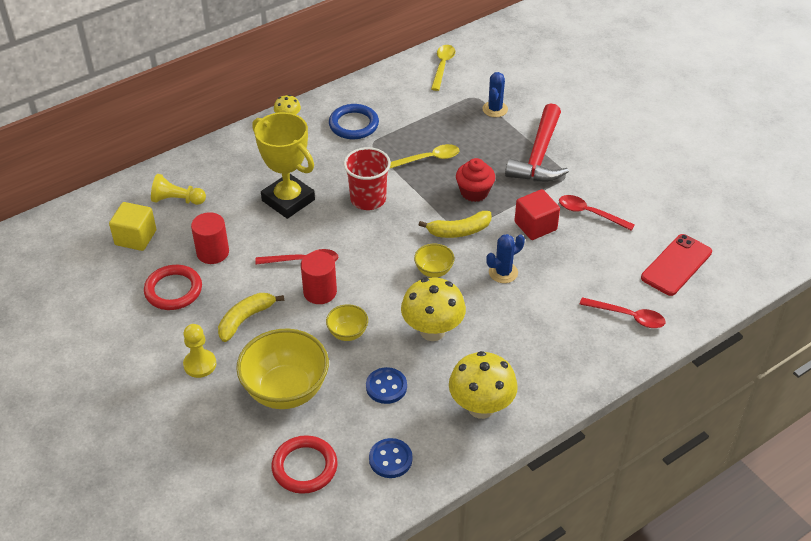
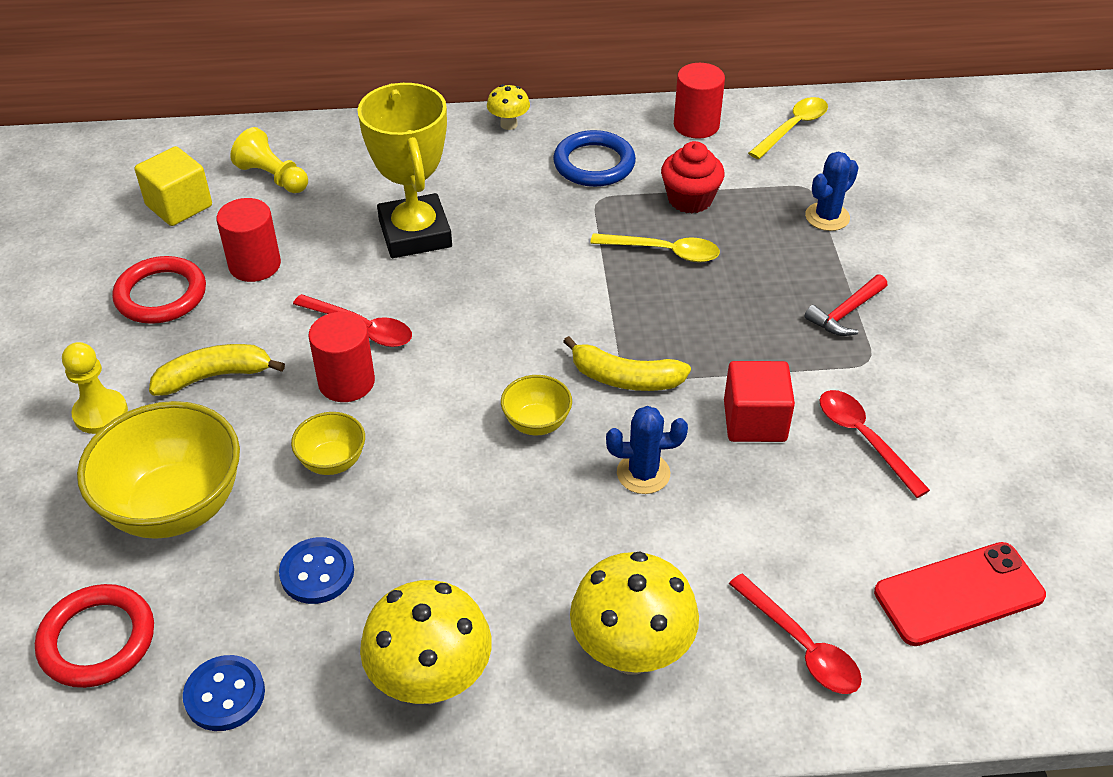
camera: 30 degrees right, 0 degrees up
red cup [344,147,391,210] -> none
yellow mushroom [401,277,466,341] -> yellow mushroom moved to [570,551,699,674]
red cupcake [456,158,495,202] -> red cupcake moved to [661,141,725,213]
red hammer [505,103,569,182] -> red hammer [804,274,887,336], size x0.50
none -> red cylinder [674,63,725,139]

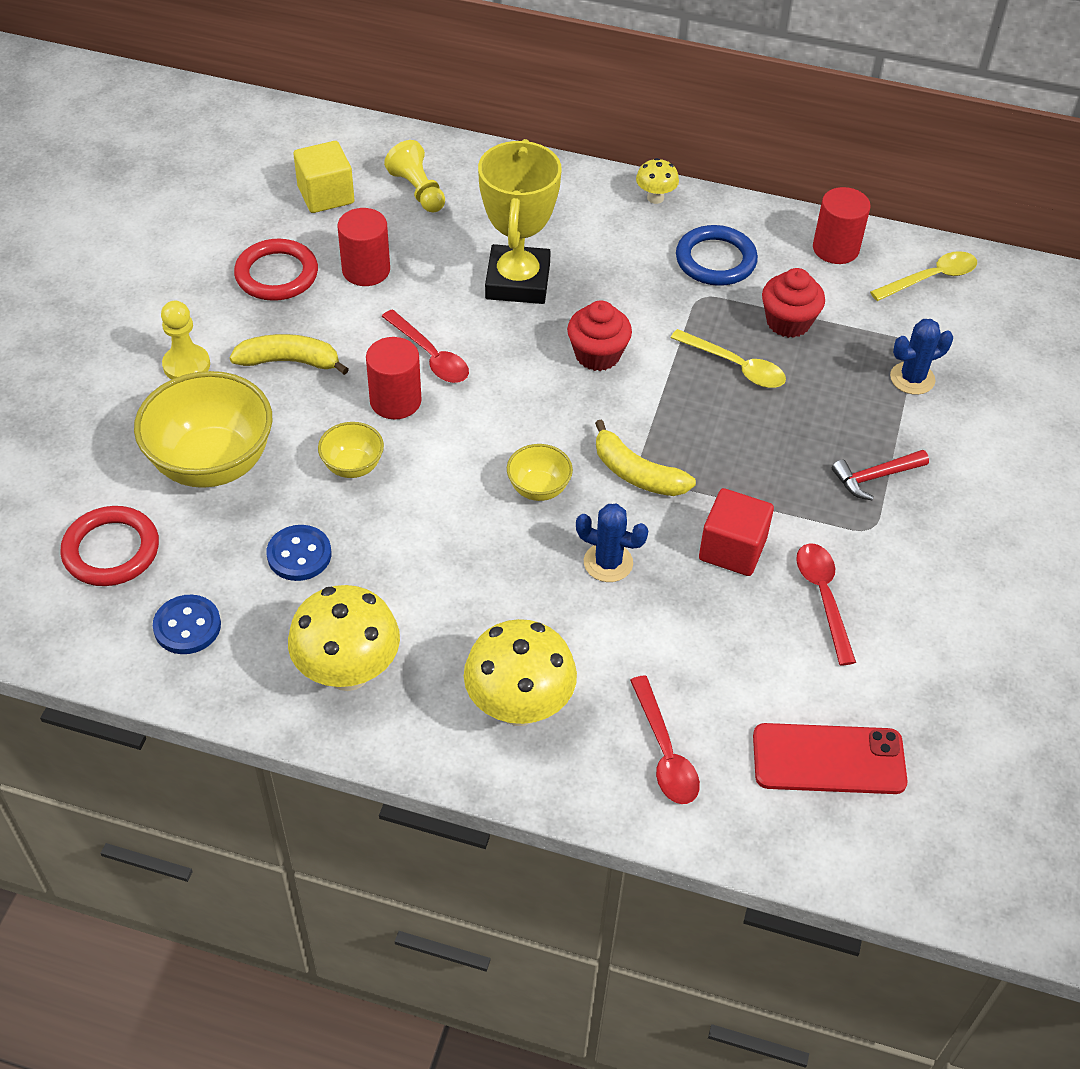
camera: 20 degrees right, 5 degrees up
none -> red cupcake [567,300,632,371]

